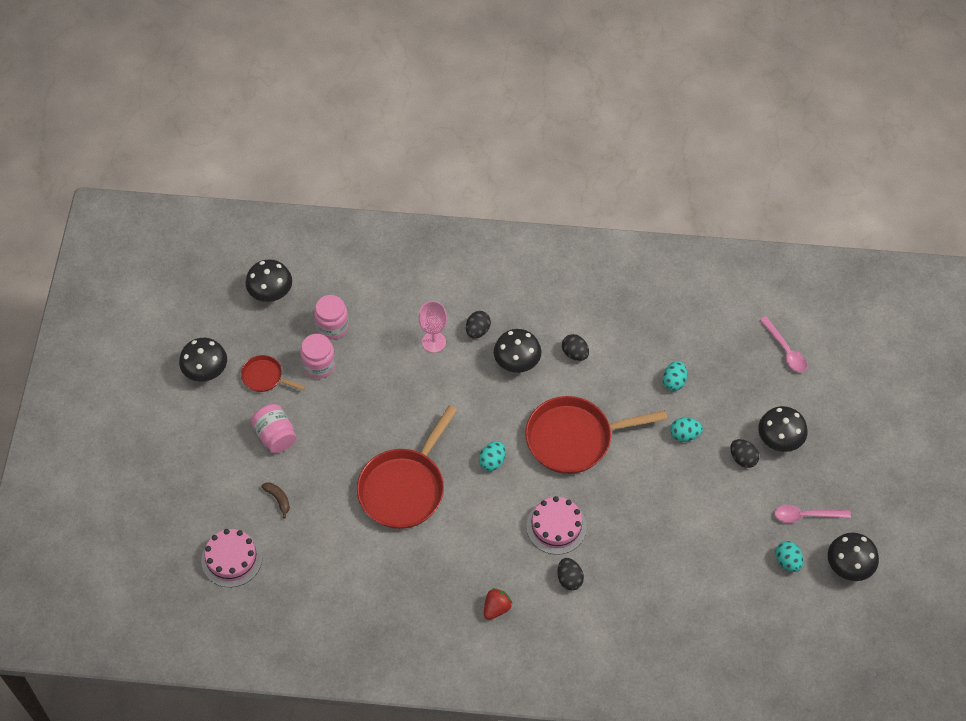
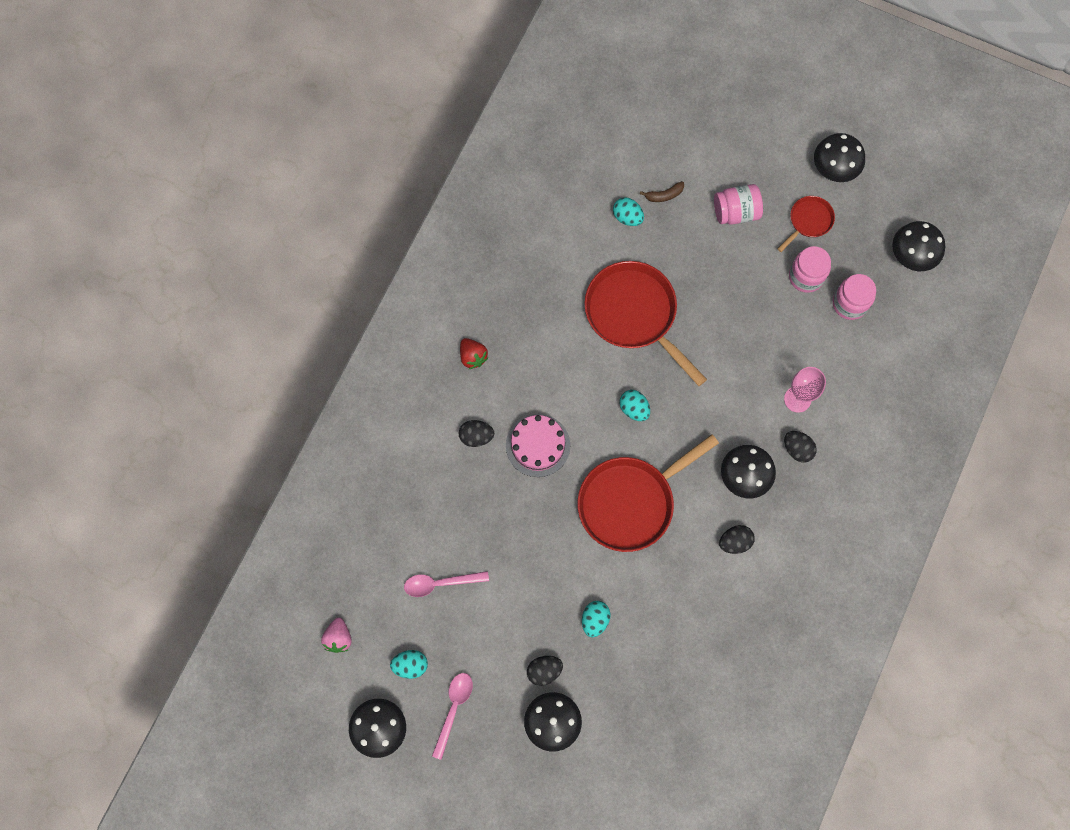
camera: 110 degrees right, 15 degrees up
pink cake [201,529,262,587] -> none
red pan [525,396,668,474] -> red pan turned 135 degrees counterclockwise [577,434,719,552]
turquoise egg [663,361,687,391] -> turquoise egg moved to [613,197,644,226]
pink spoon [760,317,807,372] -> pink spoon moved to [404,571,489,597]
none -> pink strawberry [321,617,352,653]

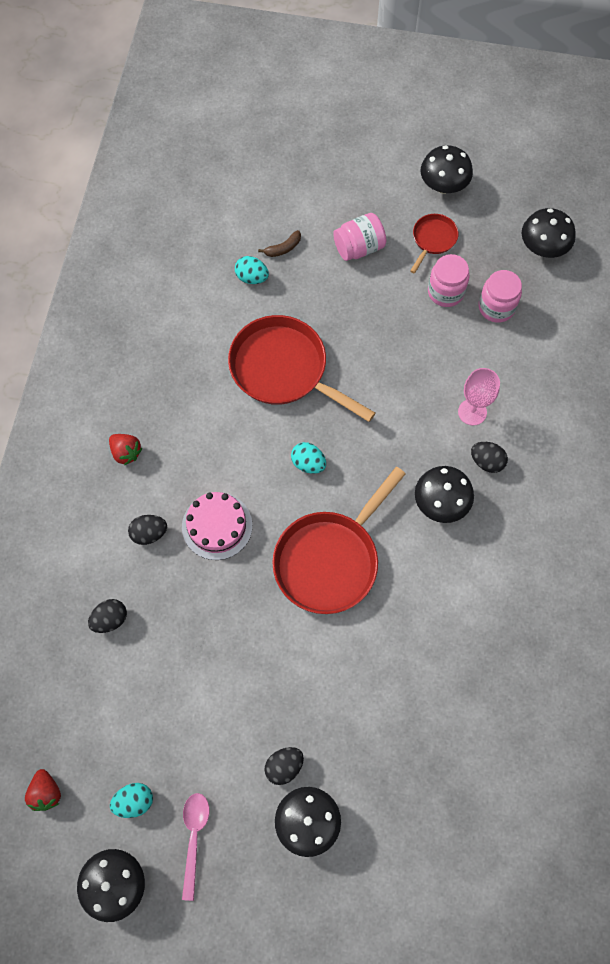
camera: 15 degrees left, 5 degrees down
pink strawberry [321,617,352,653] -> red strawberry [25,769,61,811]
pink spoon [404,571,489,597] -> none
turquoise egg [582,601,611,637] -> none
black egg [719,525,755,554] -> black egg moved to [88,599,127,633]

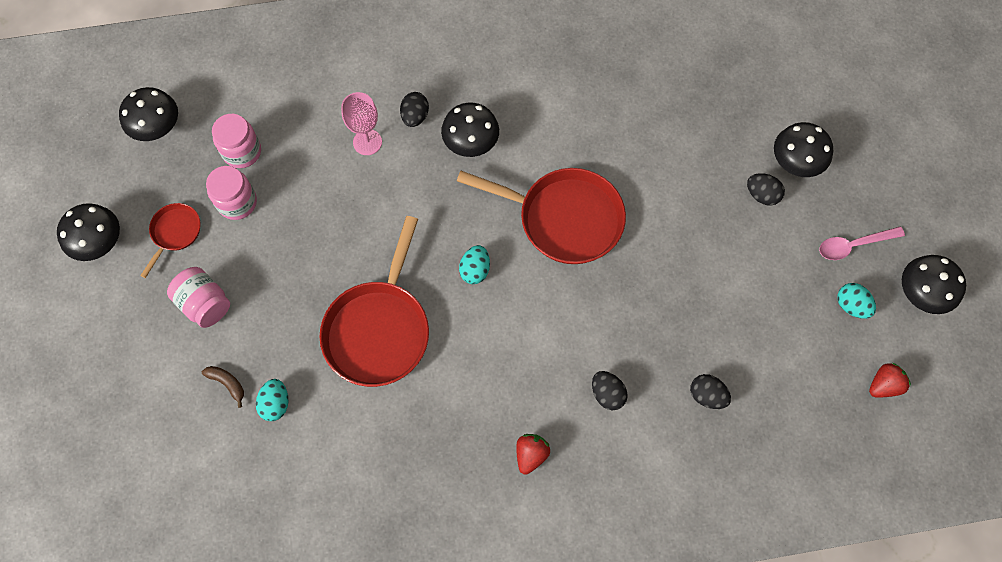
camera: 110 degrees left, 0 degrees up
pink cake [182,492,252,560] -> none
red pan [410,214,458,274] -> red pan turned 105 degrees clockwise [140,203,201,278]

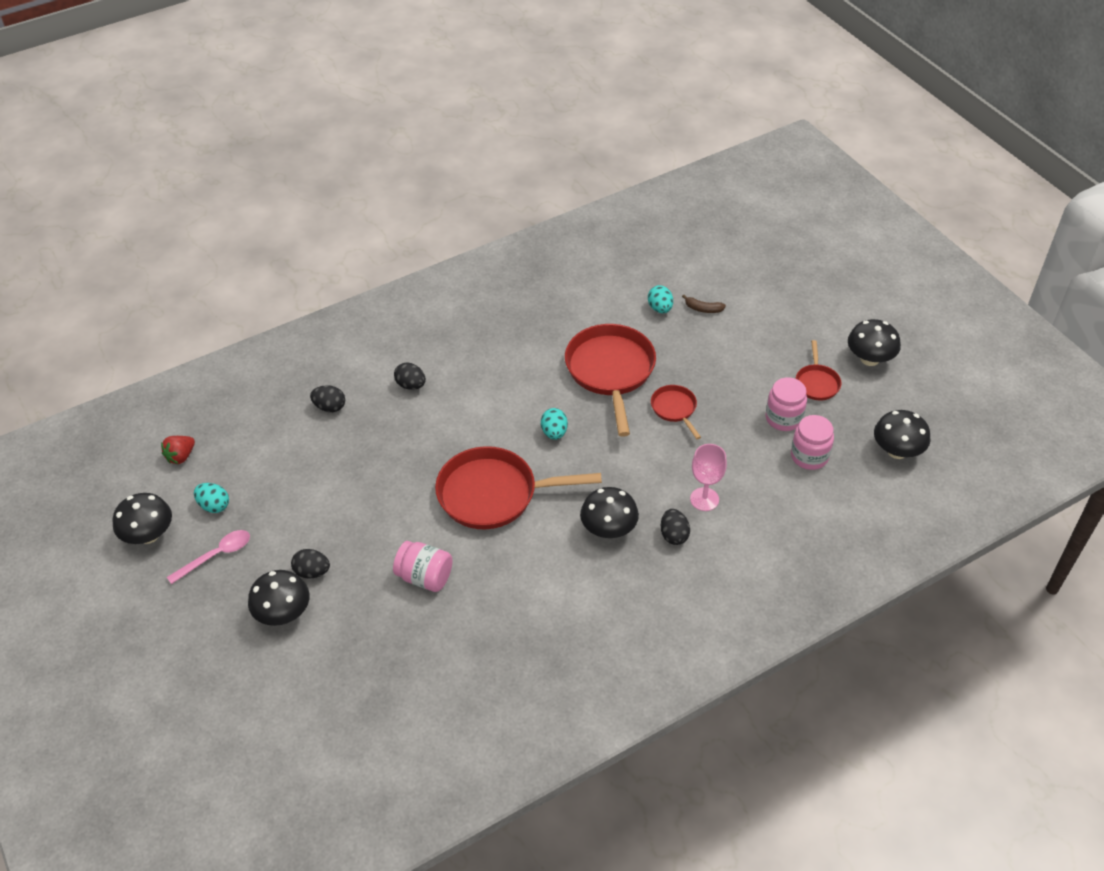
camera: 160 degrees right, 20 degrees down
pink jar [167,267,230,328] -> pink jar moved to [393,541,453,592]
red strawberry [516,434,550,475] -> none
none -> red pan [651,385,701,439]

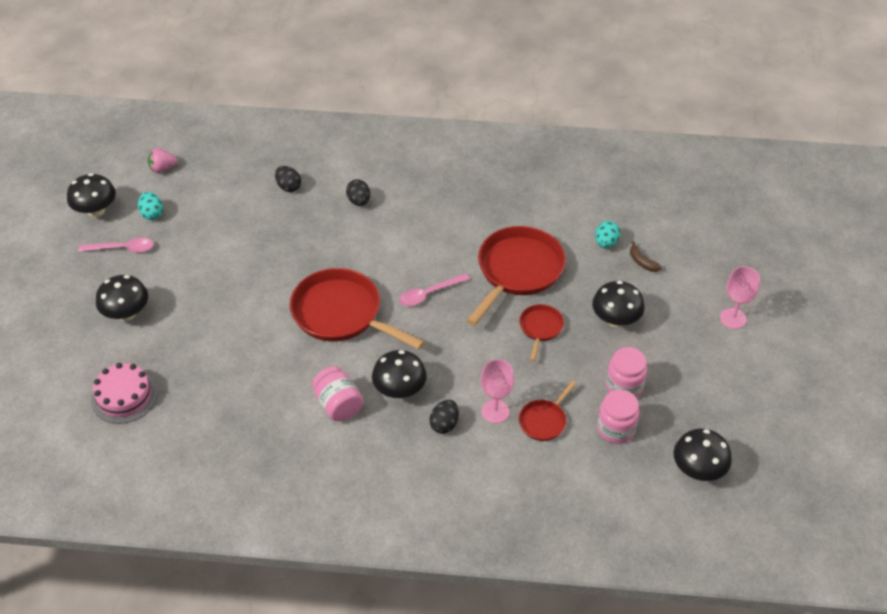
camera: 35 degrees right, 0 degrees up
red strawberry [161,436,195,464] -> pink strawberry [148,148,178,173]
black egg [291,549,330,579] -> none
pink jar [393,541,453,592] -> pink jar moved to [312,366,363,421]
turquoise egg [541,408,568,440] -> pink spoon [399,273,470,306]
red pan [796,340,841,401] -> red pan moved to [519,381,577,441]
black mushroom [848,319,901,366] -> black mushroom moved to [592,281,645,327]
none -> pink cake [91,363,158,424]
none -> pink goblet [720,266,760,329]

